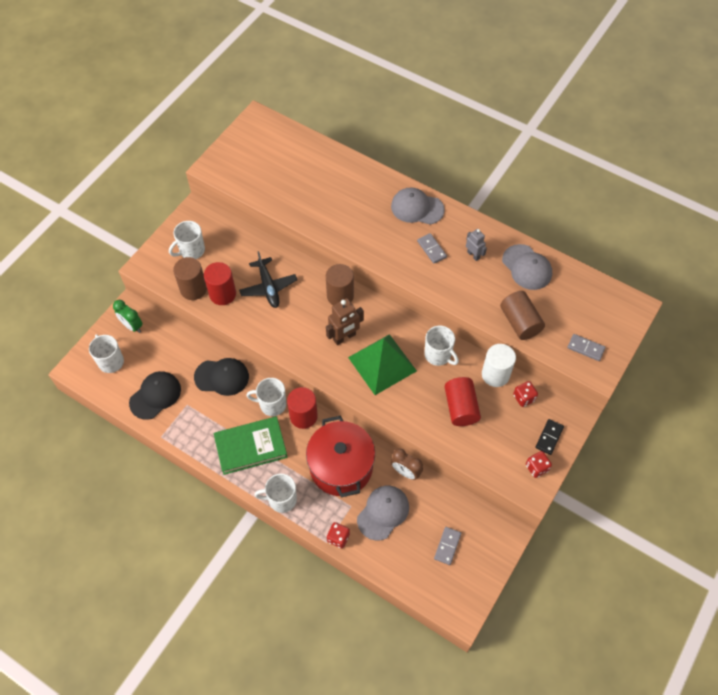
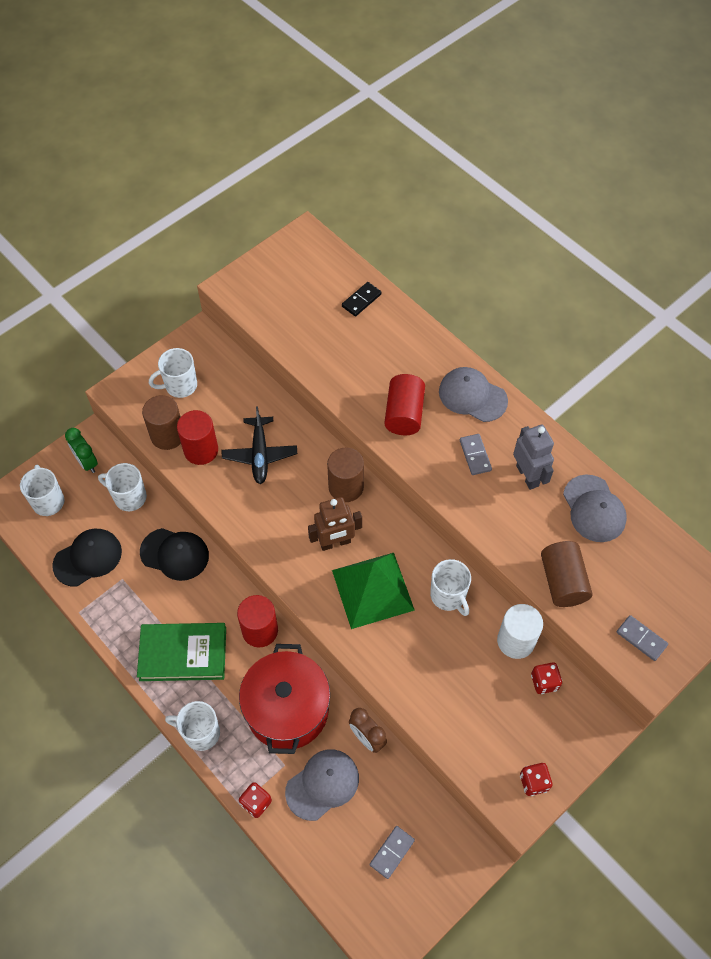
camera: 15 degrees right, 0 degrees up
white mug [246,378,286,416] -> white mug moved to [98,463,147,511]
red cylinder [445,377,481,426] -> red cylinder moved to [384,374,425,435]
grey robot [466,229,487,261] -> grey robot [513,424,554,490], size x1.60
black domino [535,419,564,455] -> black domino moved to [342,282,382,316]

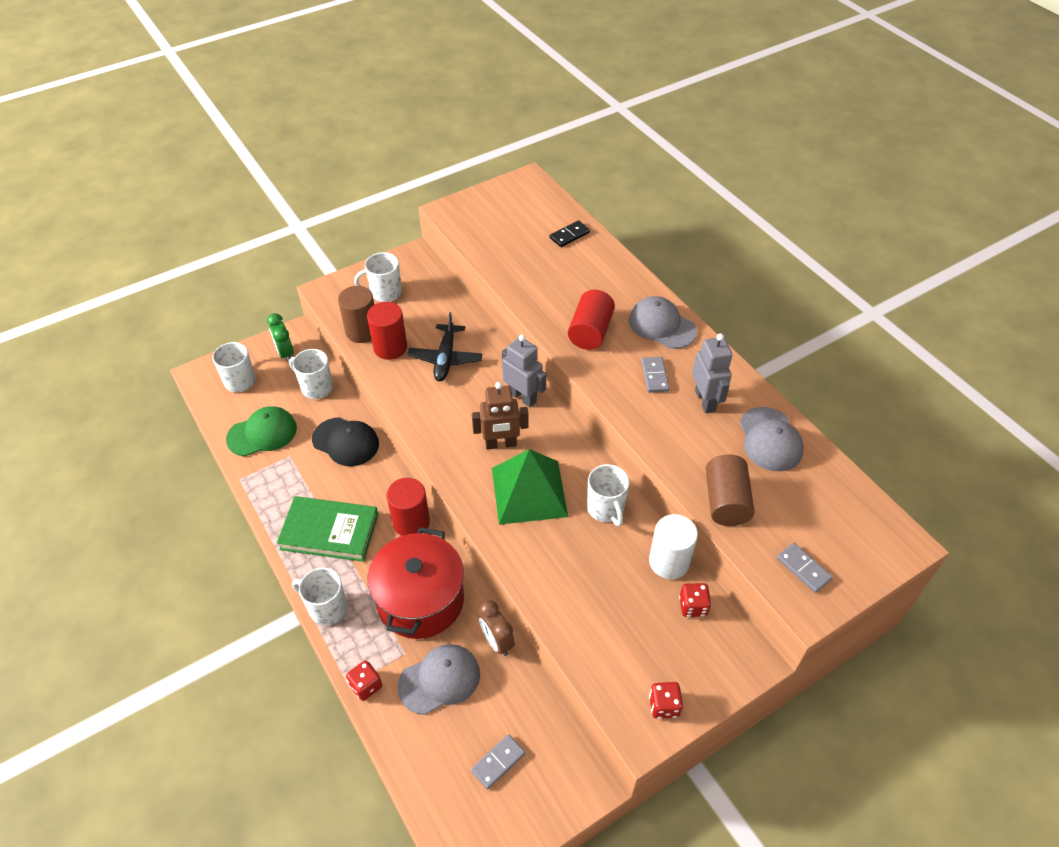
camera: 10 degrees right, 10 degrees down
black cap [52,528,122,587] -> green cap [226,406,297,456]
brown cylinder [327,448,364,502] -> grey robot [502,335,546,407]

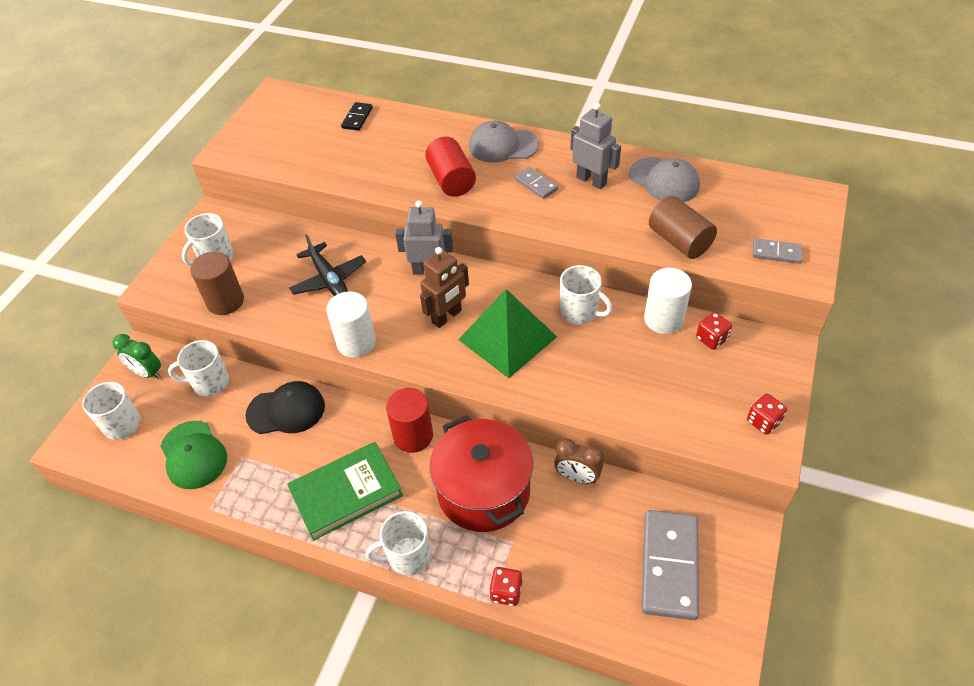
camera: 35 degrees left, 0 degrees up
green cap [226,406,297,456] -> green cap turned 120 degrees clockwise [160,421,227,489]
red cylinder [367,302,407,360] -> none
grey cap [398,644,480,715] -> none
grey domino [471,734,525,789] -> grey domino [641,510,699,620], size x2.01
none -> white cylinder [326,291,376,358]

